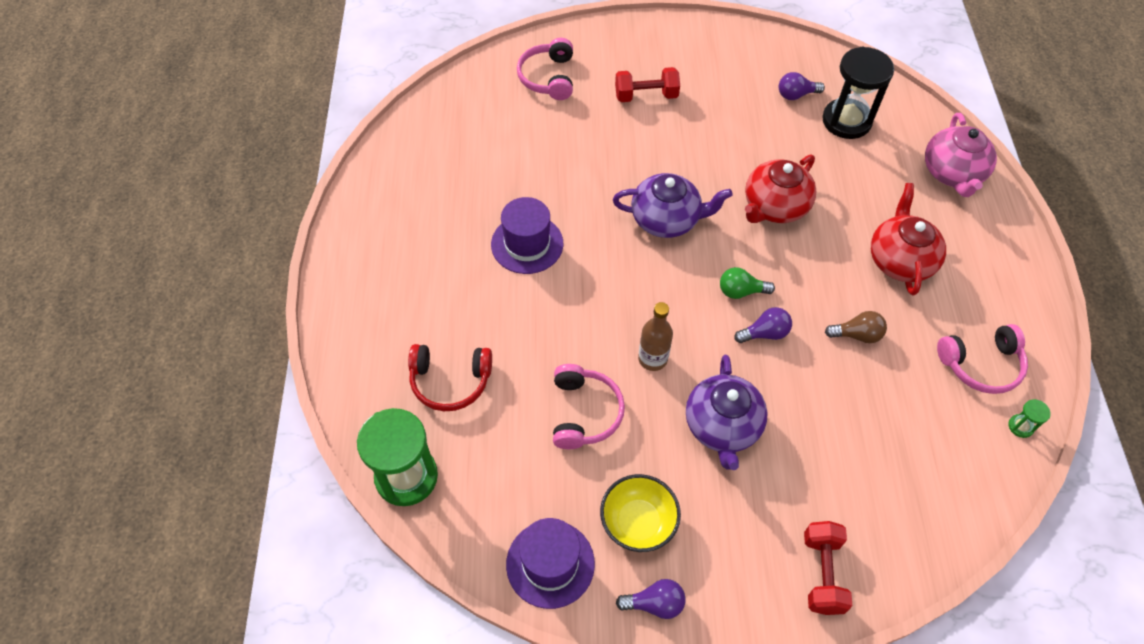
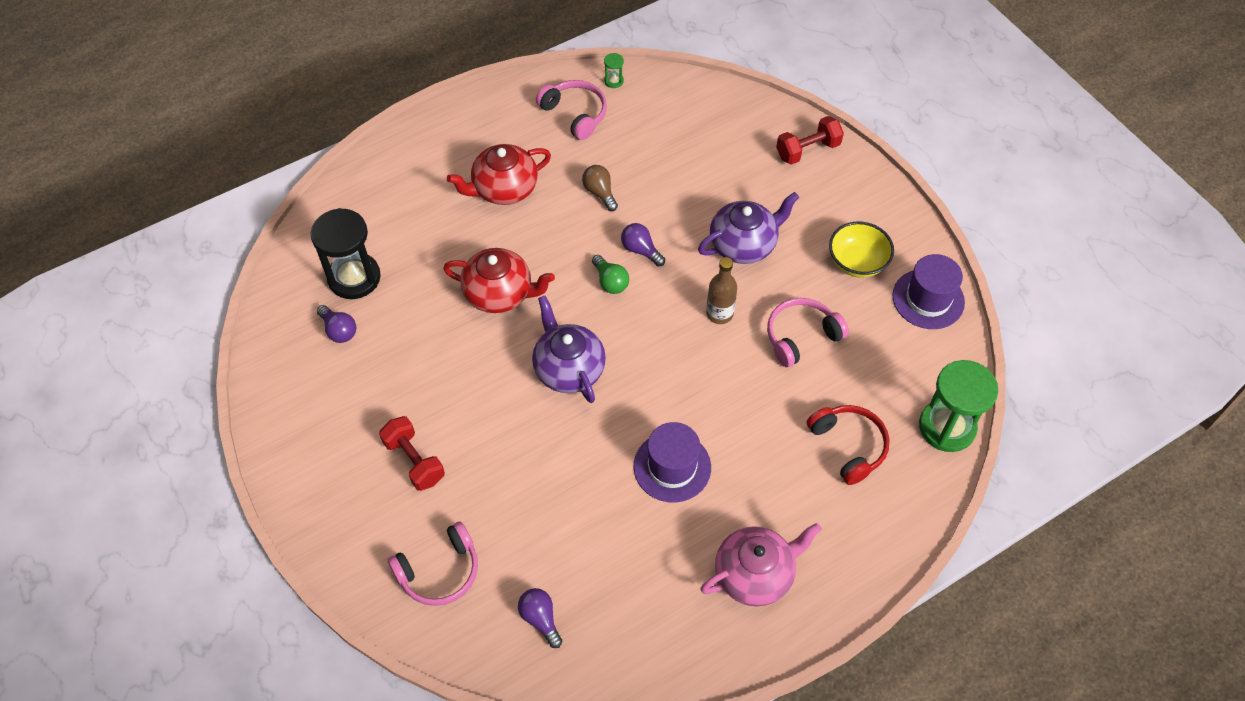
camera: 120 degrees left, 0 degrees up
purple light bulb [616,579,686,619] -> purple light bulb moved to [518,588,562,648]
pink teapot [925,113,997,197] -> pink teapot moved to [700,523,822,606]

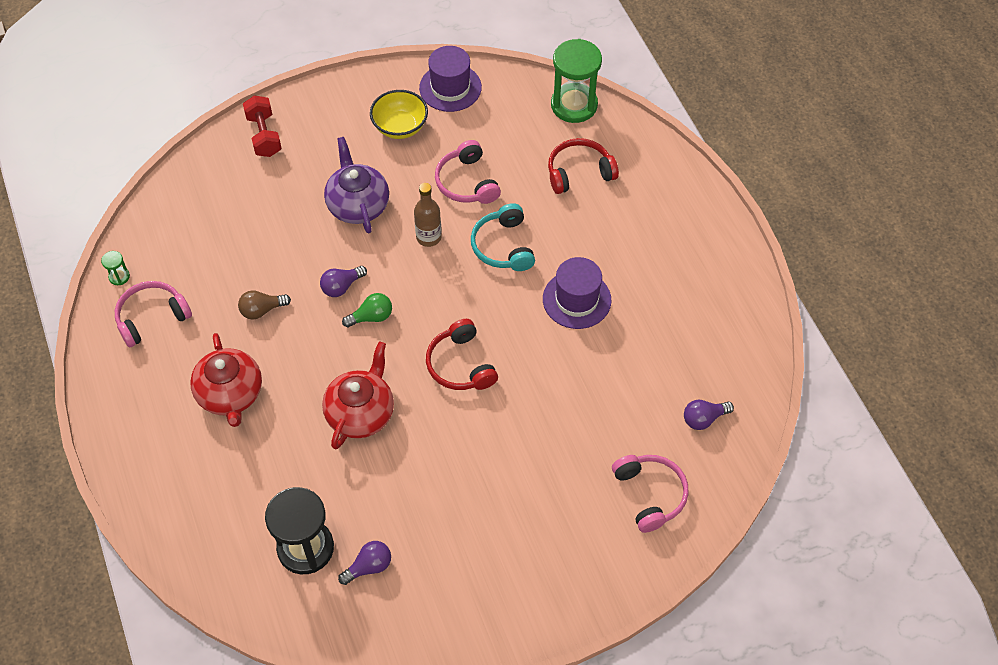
camera: 80 degrees left, 0 degrees up
red dumbbell [379,416,445,491] -> none
purple teapot [532,296,606,403] -> red headphones [426,319,498,390]
pink teapot [700,523,822,606] -> none
none -> turquoise headphones [471,203,535,271]

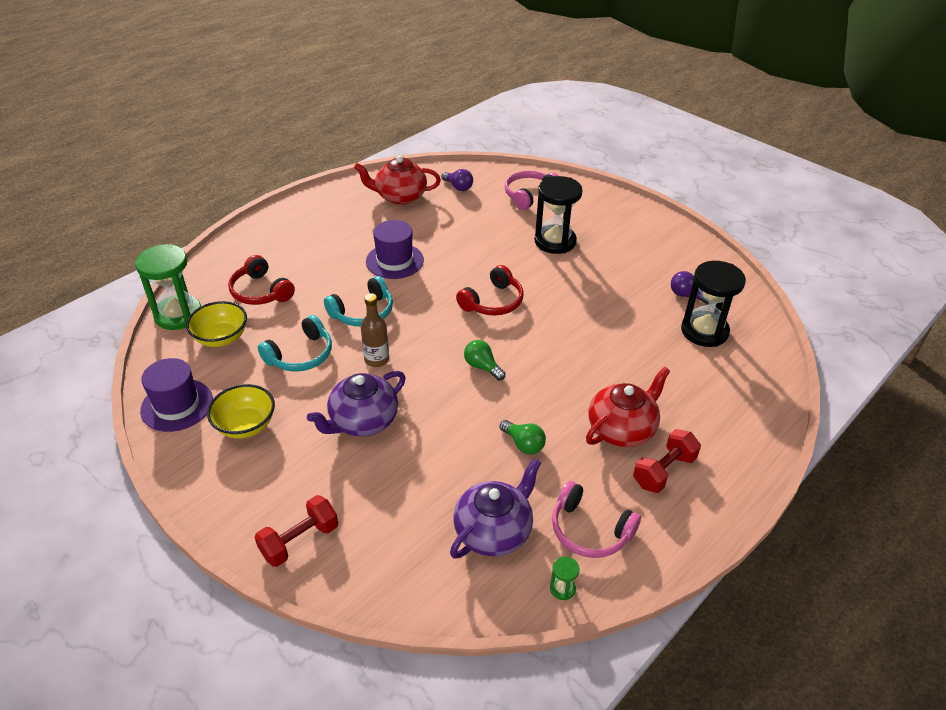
camera: 115 degrees left, 15 degrees down
brown light bulb [238,290,291,320] -> green light bulb [500,420,546,454]
purple light bulb [320,266,367,297] -> none
red teapot [322,342,394,450] -> red teapot moved to [354,156,441,205]
pink headphones [435,140,501,204] -> turquoise headphones [258,315,332,372]
none -> yellow bowl [186,301,247,347]
none -> purple teapot [450,458,541,559]
none -> black hourglass [535,176,583,254]
none -> red dumbbell [633,429,701,493]

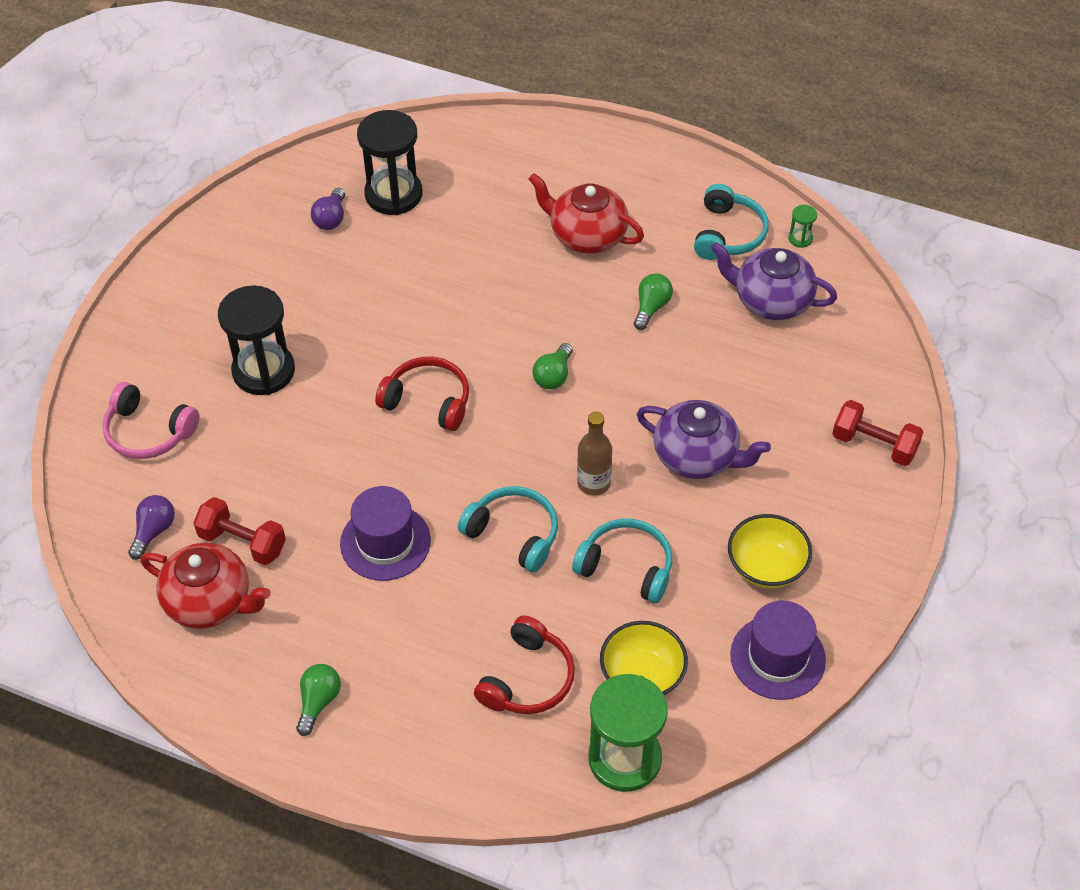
camera: 110 degrees left, 10 degrees up
red teapot [354,156,441,205] -> red teapot turned 45 degrees counterclockwise [140,543,271,629]
pink headphones [552,481,641,558] -> turquoise headphones [694,184,769,260]
red dumbbell [633,429,701,493] -> red dumbbell moved to [193,497,286,565]
none -> green light bulb [296,664,341,736]

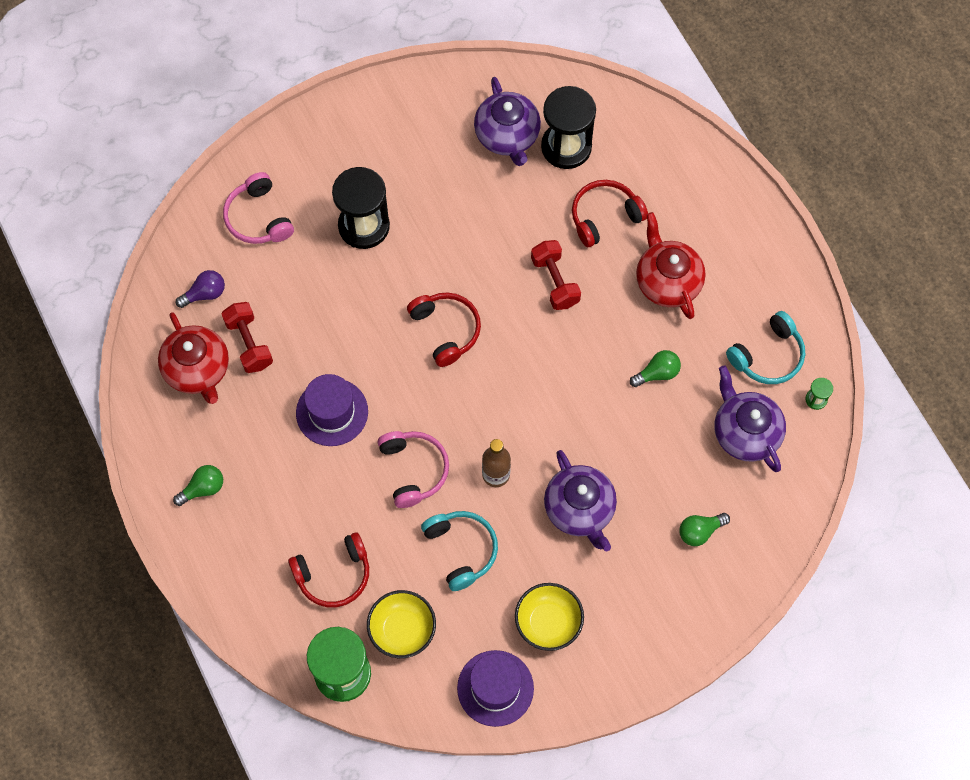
camera: 40 degrees right, 15 degrees up
purple light bulb [311,188,345,230] -> purple teapot [474,77,541,166]
turquoise headphones [458,486,558,572] -> pink headphones [377,431,449,508]
green light bulb [533,343,573,389] -> green light bulb moved to [679,513,730,546]
red dumbbell [832,400,923,466] -> red dumbbell moved to [531,240,581,310]
none -> red headphones [572,180,648,247]

